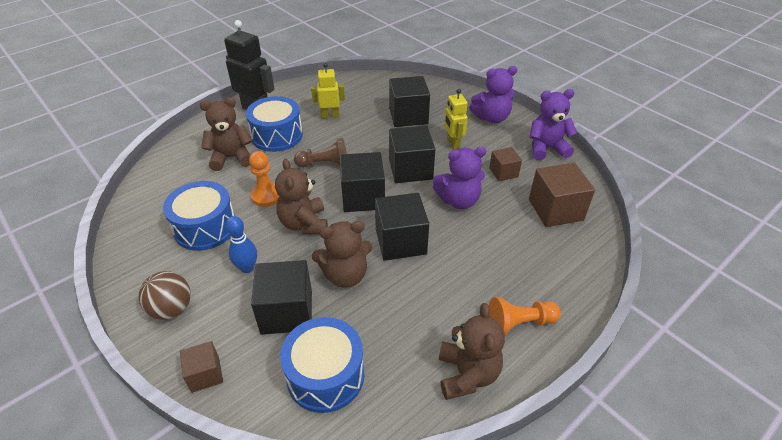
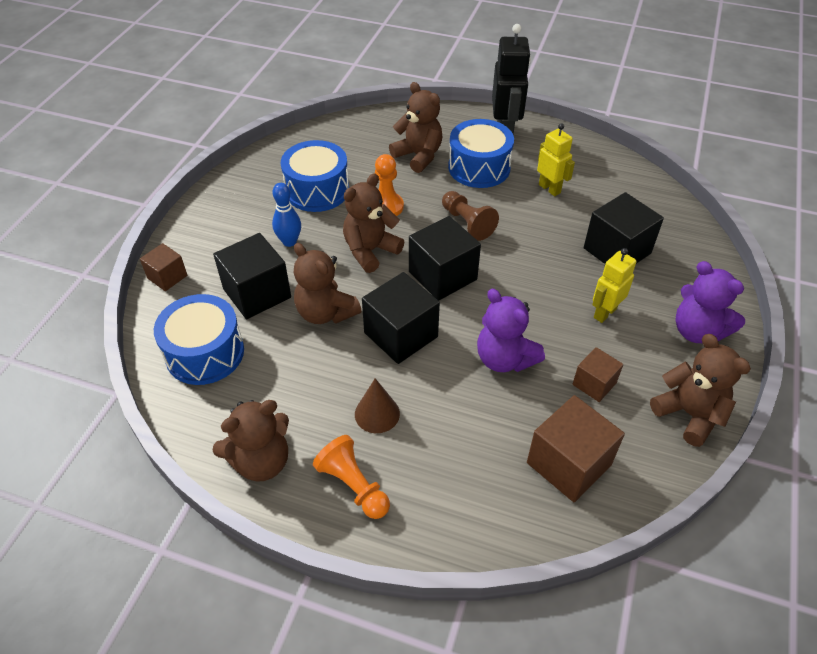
camera: 60 degrees right, 5 degrees up
brown ball [138,271,191,320] -> none
black cube [389,126,435,183] -> none
purple teddy bear [529,89,577,161] -> brown teddy bear [650,334,751,447]
none -> brown cone [355,378,400,433]

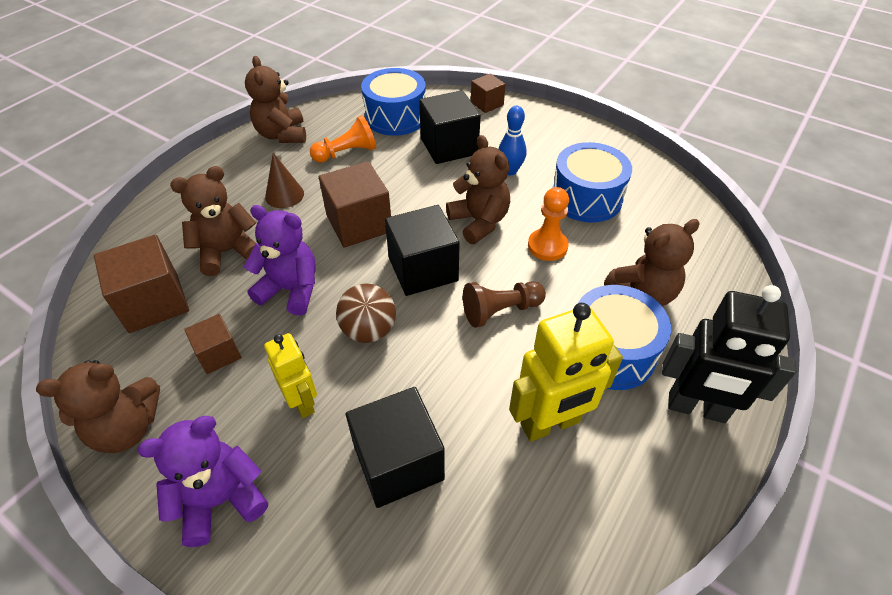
camera: 105 degrees right, 0 degrees up
brown teddy bear [294,243,362,324] -> brown teddy bear moved to [170,166,256,276]
orange pawn [313,435,390,519] -> orange pawn moved to [310,115,376,163]
black cube [362,272,440,364] -> brown cube [319,161,391,247]
purple teddy bear [477,289,545,372] -> purple teddy bear turned 45 degrees clockwise [244,205,316,315]
yellow robot [537,124,575,196] -> yellow robot [509,303,623,442], size x1.61
none -> brown ball [336,284,396,343]

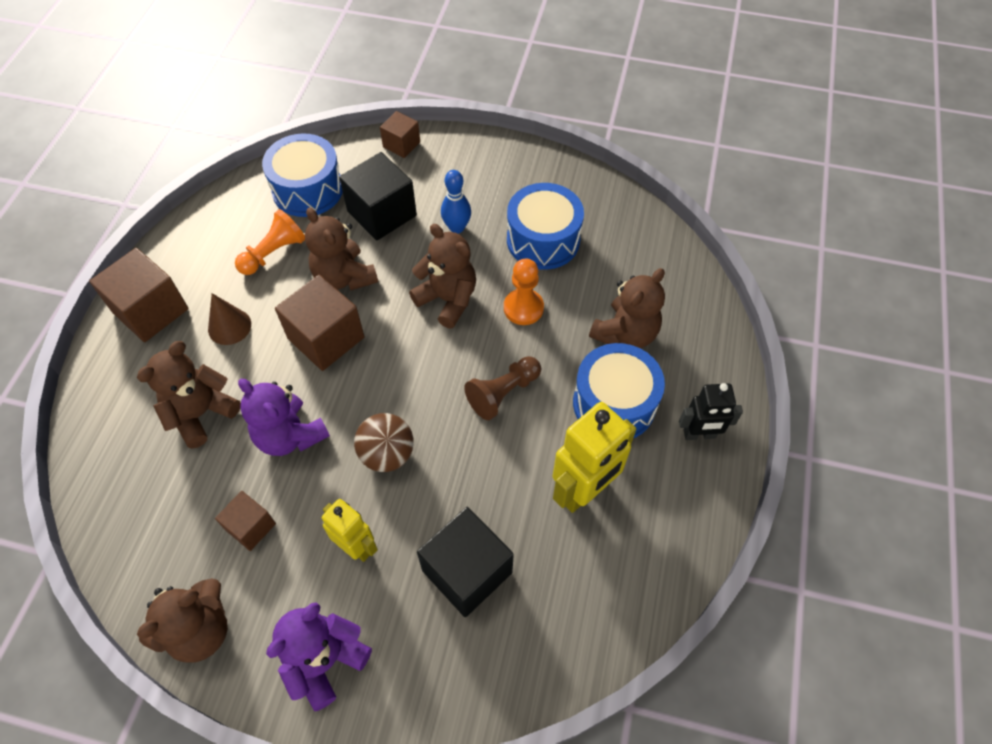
camera: 20 degrees left, 10 degrees up
brown cube [94,235,189,333] -> brown cube moved to [89,248,189,342]
purple teddy bear [244,205,316,315] -> purple teddy bear turned 135 degrees counterclockwise [238,379,330,456]
brown teddy bear [245,56,306,143] -> brown teddy bear moved to [305,207,378,291]
black cube [385,205,460,296] -> none
black robot [662,285,797,423] -> black robot [679,383,743,440], size x0.62

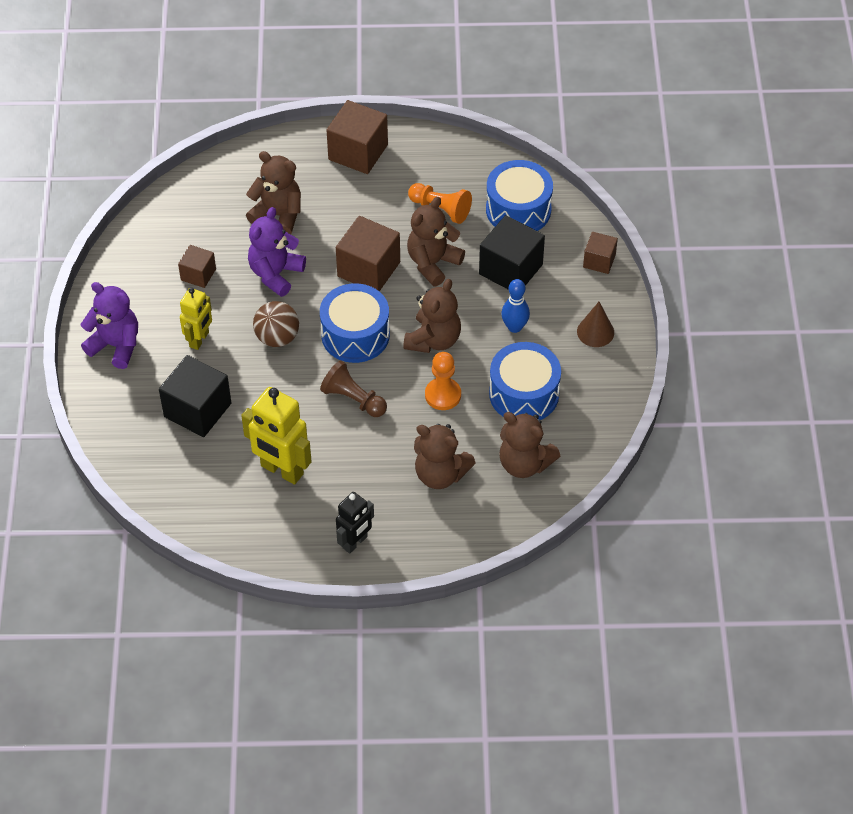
camera: 75 degrees right, 5 degrees down
brown teddy bear [137,578,228,662] -> brown teddy bear moved to [499,412,560,478]
brown cone [208,293,251,345] -> brown cone moved to [577,302,614,347]
blue drum [573,343,665,438] -> blue drum moved to [320,283,390,363]
black robot [679,383,743,440] -> black robot turned 120 degrees counterclockwise [336,492,374,553]

